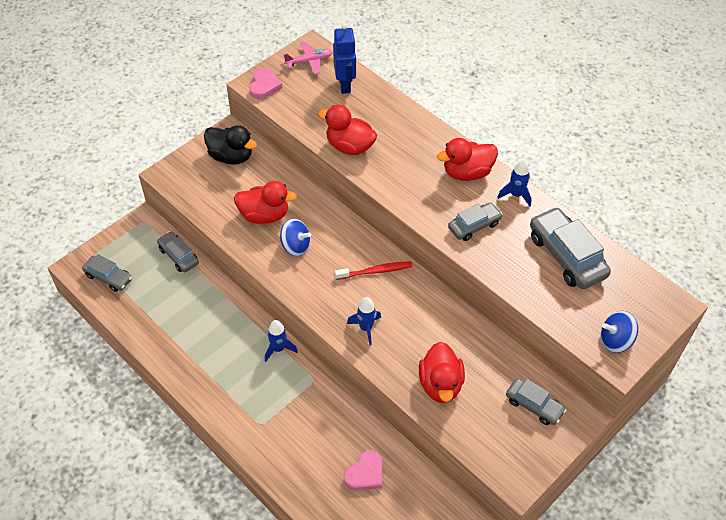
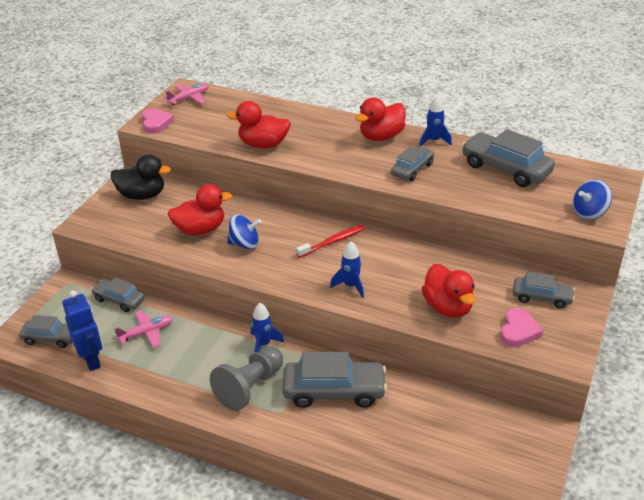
camera: 20 degrees left, 15 degrees down
blue robot [333,23,356,94] -> blue robot moved to [62,290,102,371]
pink heart [344,450,382,491] -> pink heart moved to [500,308,543,347]
none -> pink plane [114,310,173,348]
none -> grey pawn [210,346,283,411]
none -> grey car [282,352,387,408]

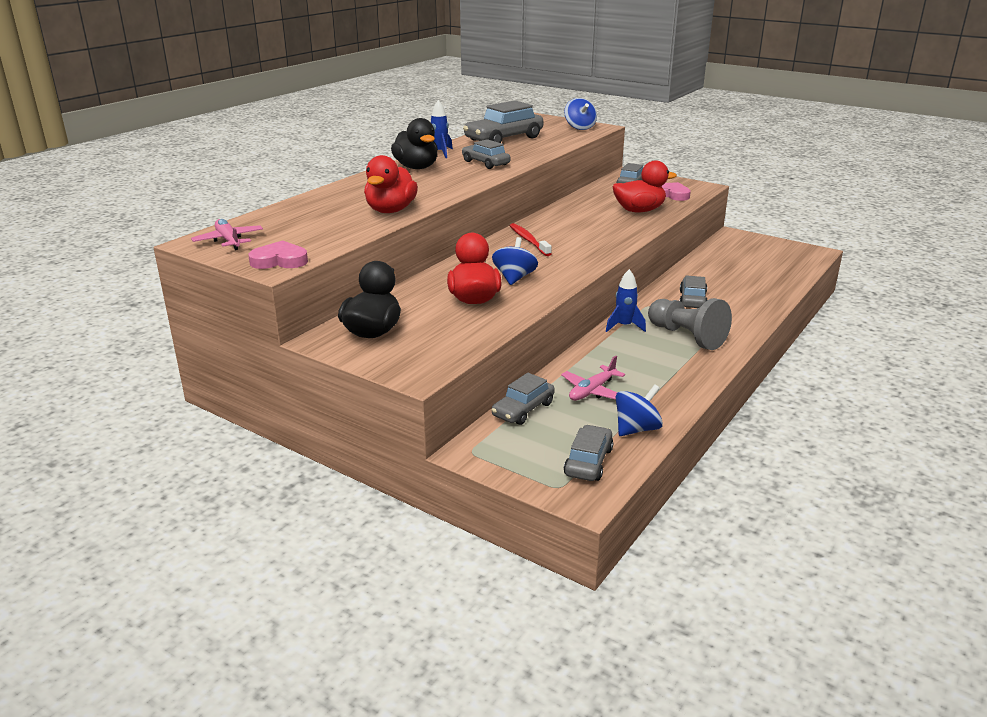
camera: 80 degrees left, 10 degrees down
blue robot [62,290,102,371] -> blue spinning top [616,384,663,436]
pink plane [114,310,173,348] -> pink plane turned 120 degrees counterclockwise [561,356,625,401]
grey car [282,352,387,408] -> grey car [679,275,707,308], size x0.60
blue rocket [330,241,364,298] -> none
red duck [355,98,406,141] -> black duck [391,118,438,169]

